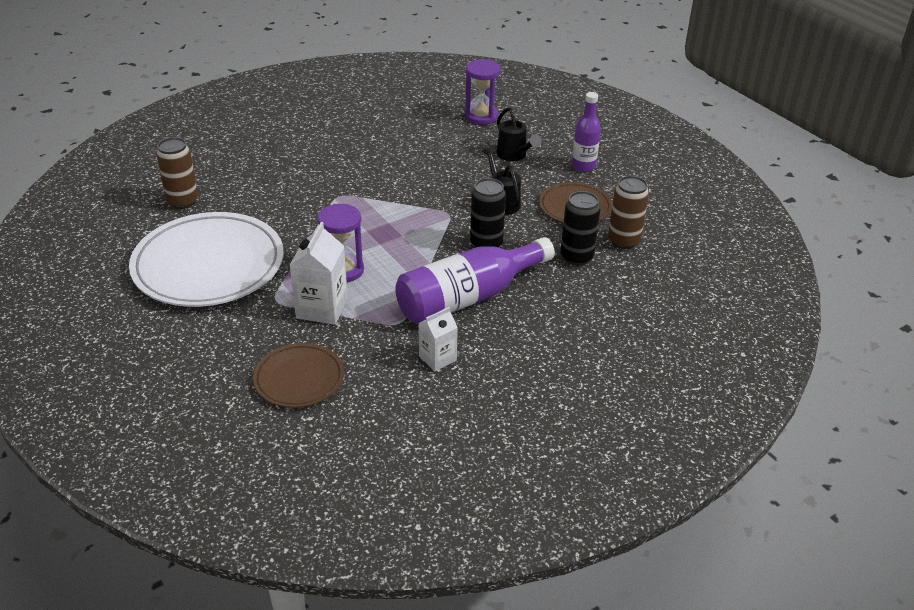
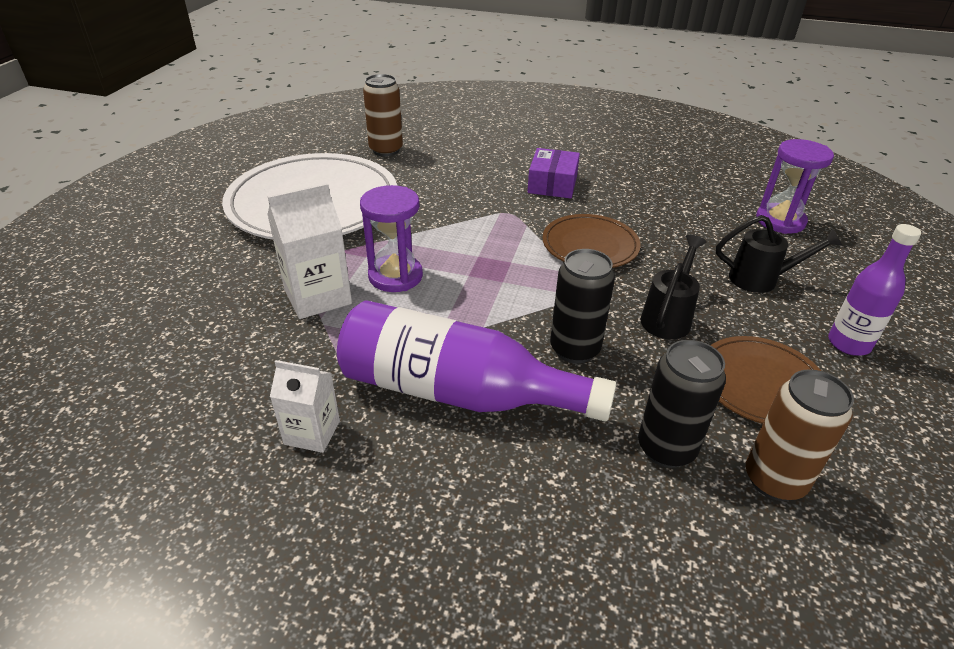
camera: 50 degrees right, 0 degrees up
brown plate [253,343,344,408] -> brown plate moved to [542,214,641,268]
black watering can [496,107,542,161] -> black watering can turned 105 degrees counterclockwise [716,215,843,293]
none -> purple box [527,148,580,198]

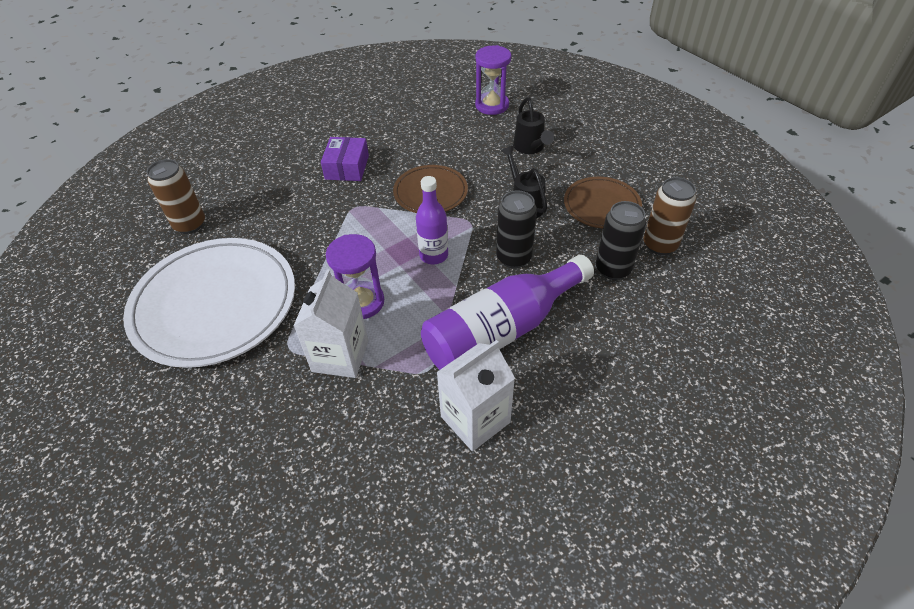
camera: 50 degrees left, 10 degrees up
white carton [270,360,340,453] -> white carton [436,340,515,451], size x1.59
purple box [527,148,580,198] -> purple box turned 45 degrees clockwise [321,137,369,181]
black watering can [716,215,843,293] -> black watering can turned 120 degrees clockwise [513,97,554,154]
purple bottle [828,224,921,356] -> purple bottle moved to [416,176,448,264]

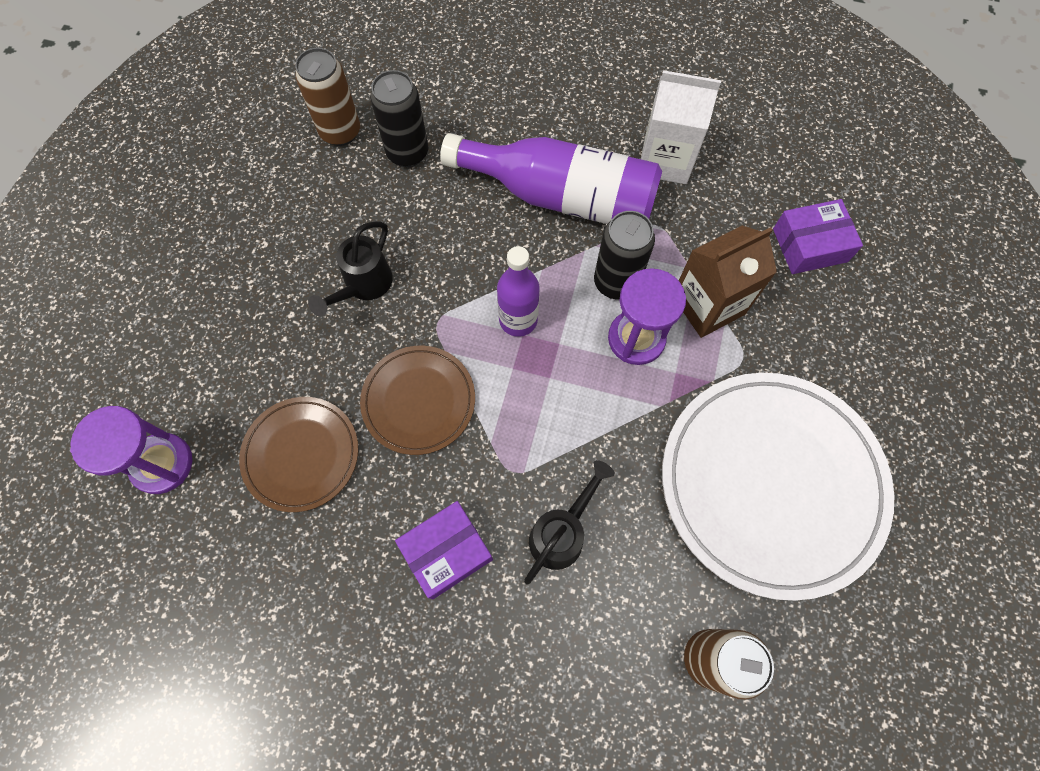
camera: 130 degrees left, 20 degrees up
white carton [294,270,368,378] -> brown carton [679,226,777,338]
black can [496,190,537,268] -> black can moved to [594,211,655,299]
black watering can [513,97,554,154] -> black watering can moved to [524,460,615,584]
brown plate [564,177,642,229] -> brown plate moved to [239,397,358,512]
none -> purple box [773,199,863,274]

